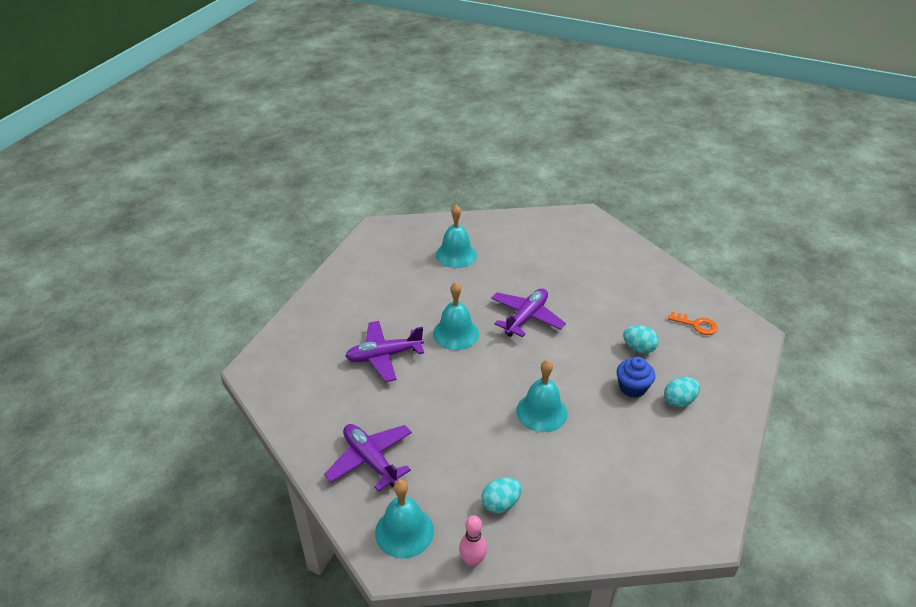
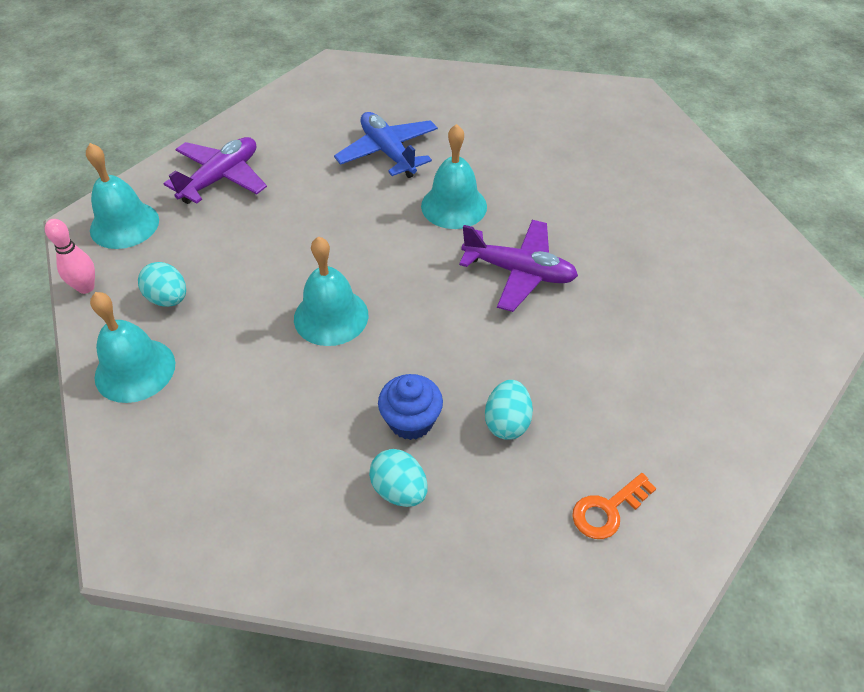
camera: 75 degrees right, 10 degrees up
purple plane [345,321,424,382] -> blue plane [334,112,438,178]
turquoise bell [436,205,477,268] -> turquoise bell moved to [90,292,175,403]
orange key [668,311,718,335] -> orange key turned 45 degrees clockwise [572,473,656,539]

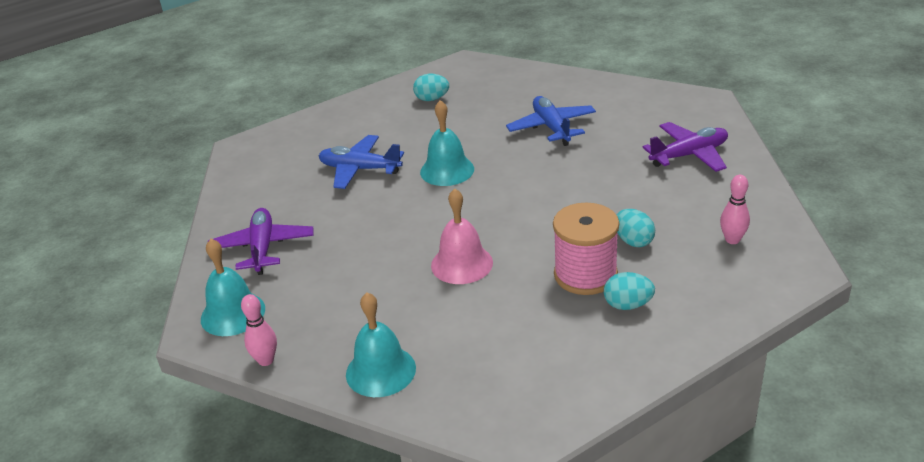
camera: 40 degrees left, 15 degrees down
turquoise egg [138,262,186,307] -> turquoise egg moved to [413,74,449,101]
turquoise bell [294,236,368,346] -> pink bell [431,189,493,284]
blue cupcake [378,374,443,440] -> pink spool [553,203,619,295]
purple plane [459,220,578,312] -> purple plane moved to [642,122,728,172]
orange key [572,473,656,539] -> pink bowling pin [720,175,750,244]
none -> blue plane [506,96,596,146]

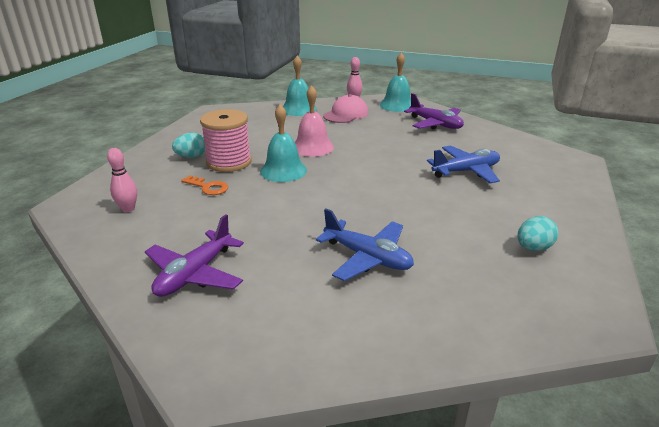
camera: 140 degrees right, 5 degrees down
turquoise bell [420,100,474,186] -> turquoise bell moved to [260,105,307,182]
turquoise egg [617,209,655,247] -> orange key [181,175,228,195]
none -> pink cap [323,94,368,123]

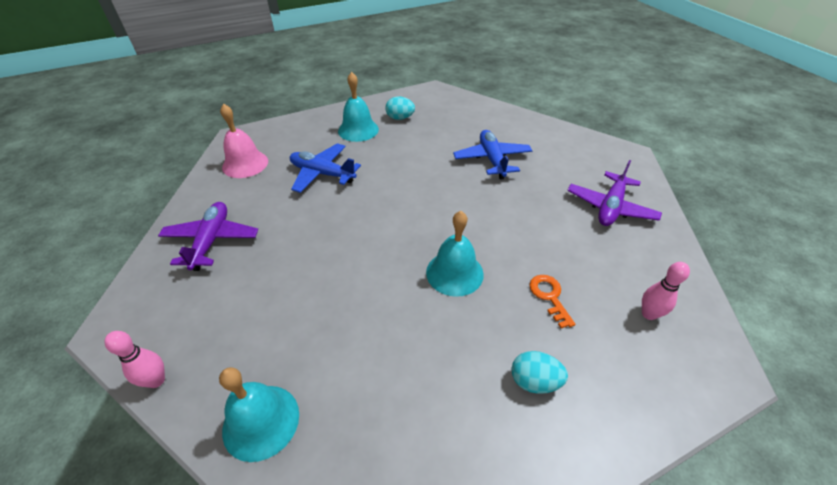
camera: 135 degrees left, 15 degrees up
purple plane [145,214,244,297] -> purple plane turned 135 degrees clockwise [567,160,662,226]
pink spool [200,109,252,172] -> none
pink bell [295,85,334,157] -> pink bell moved to [220,104,268,178]
pink cap [323,94,368,123] -> none
turquoise bell [380,52,411,112] -> turquoise bell moved to [338,72,379,142]

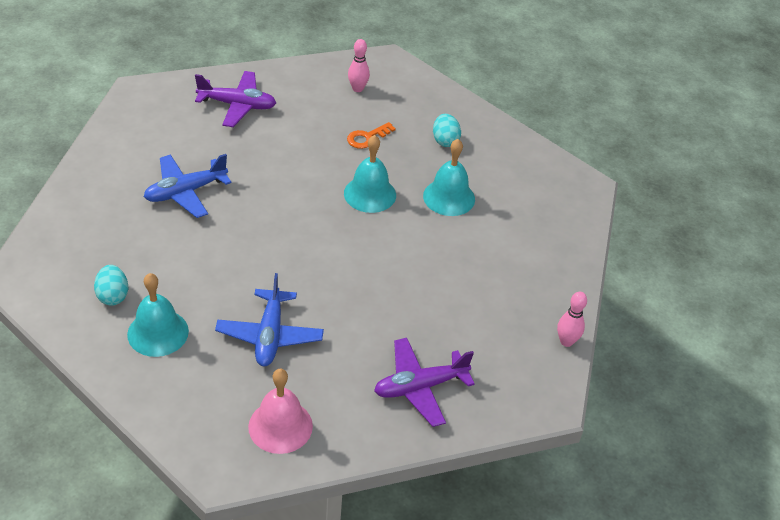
camera: 115 degrees left, 0 degrees up
turquoise bell [219,367,299,462] -> turquoise bell moved to [423,139,475,216]

